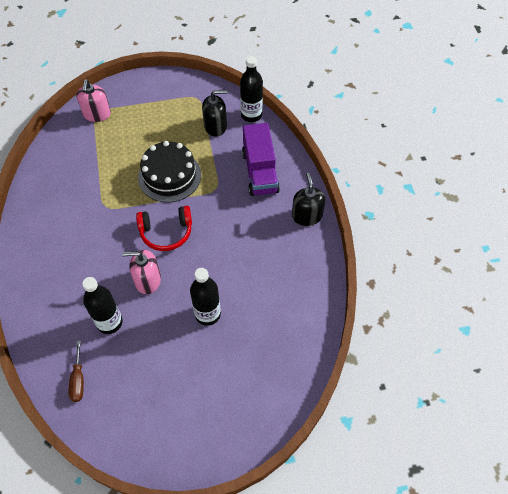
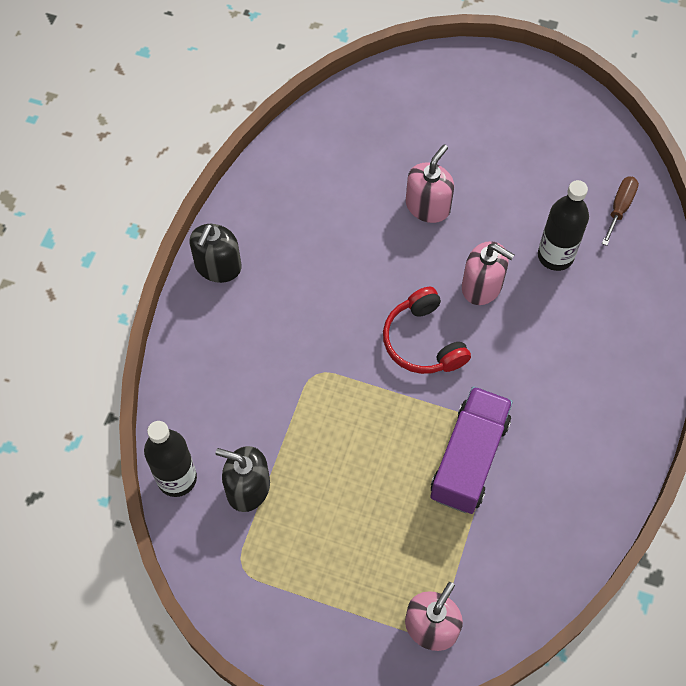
camera: 150 degrees left, 5 degrees up
red headphones [136,206,192,251] -> red headphones turned 135 degrees counterclockwise [383,287,471,374]
black cake [138,141,201,202] -> none
black bottle [190,268,221,326] -> pink soap dispenser [406,144,454,223]
purple truck [242,123,280,196] -> purple truck moved to [430,386,513,514]

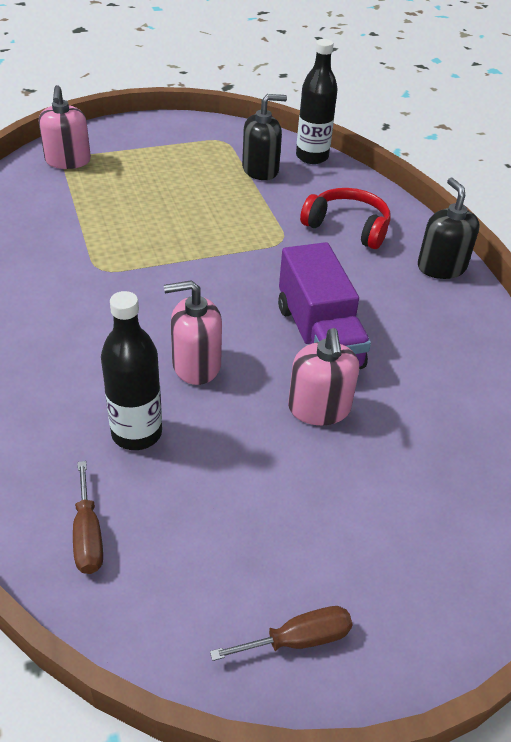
camera: 140 degrees right, 20 degrees down
red headphones [383,287,471,374] -> red headphones moved to [300,188,391,249]
purple truck [430,386,513,514] -> purple truck moved to [278,242,371,369]
none -> brown screwdriver [210,606,353,661]

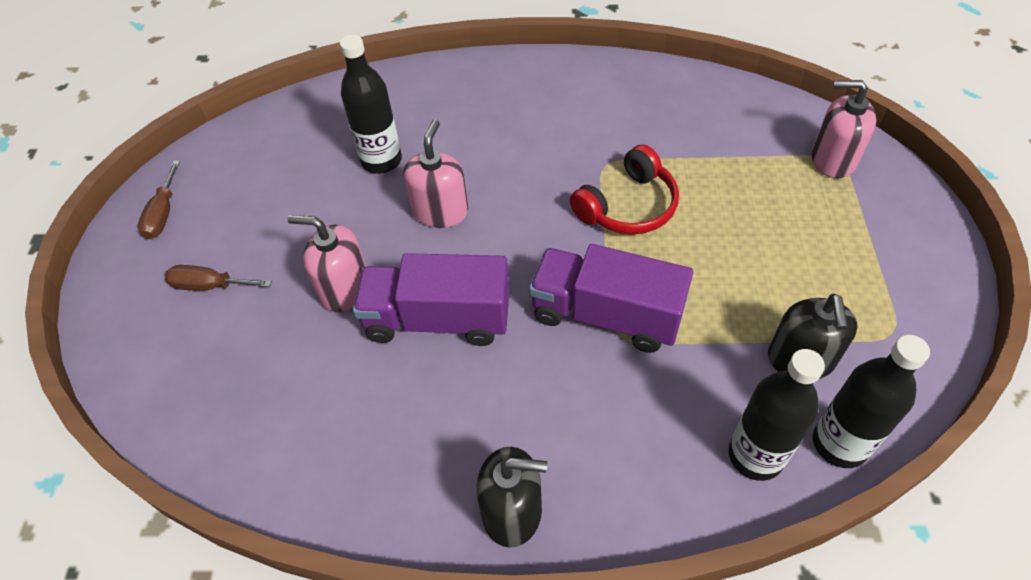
camera: 115 degrees right, 10 degrees up
brown screwdriver [73,461,103,574] -> brown screwdriver moved to [165,265,272,291]
red headphones [300,188,391,249] -> red headphones moved to [570,144,679,235]
none -> purple truck [529,244,693,353]
none -> black bottle [728,349,825,481]

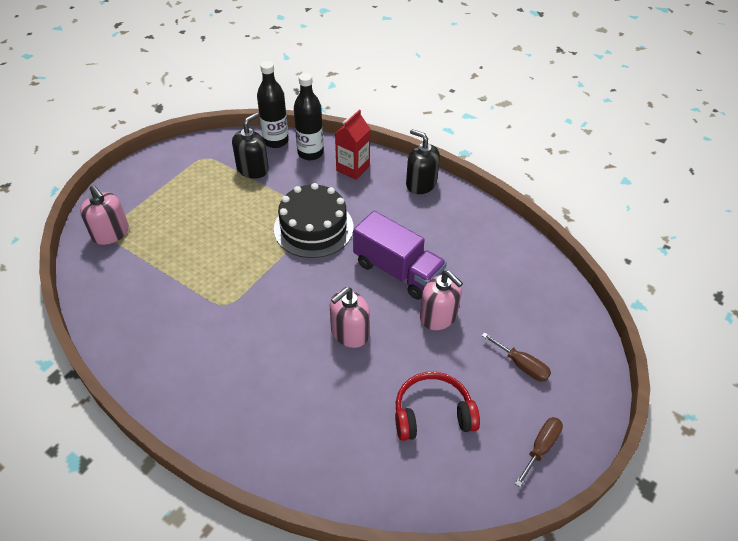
camera: 150 degrees left, 5 degrees down
black bottle [340,35,402,174] -> none
purple truck [529,244,693,353] -> black cake [274,183,353,258]
red headphones [570,144,679,235] -> red headphones moved to [395,372,480,441]
none -> red carton [335,110,370,180]

